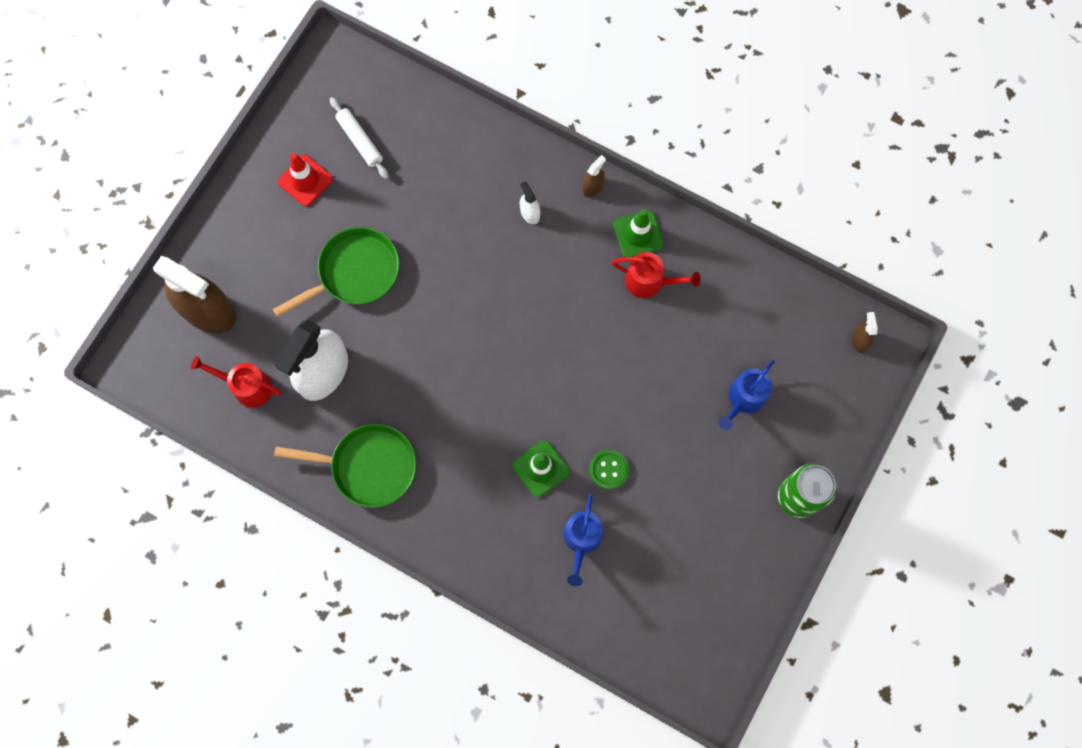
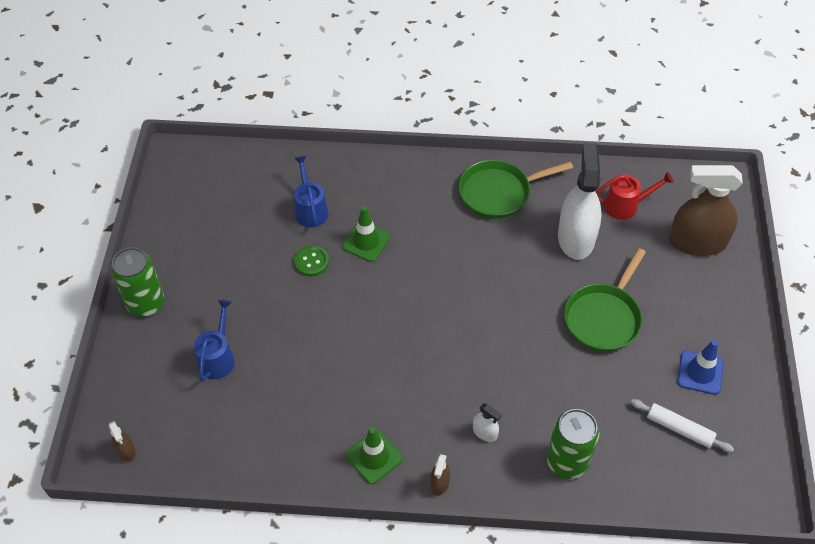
camera: 155 degrees right, 20 degrees down
red traffic cone [278,153,333,206] -> blue traffic cone [677,340,724,395]
red watering can [612,252,701,298] -> none
none -> green can [547,409,600,479]

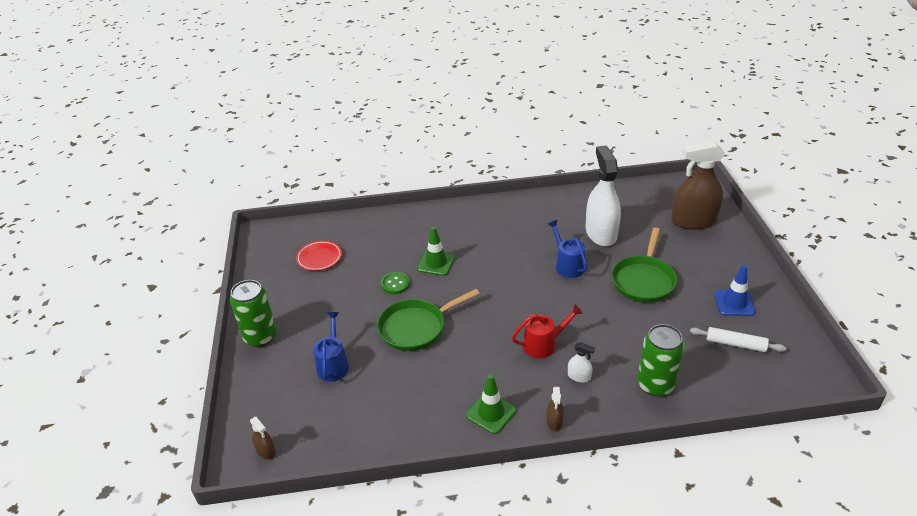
camera: 10 degrees left, 15 degrees down
blue watering can [294,156,328,228] -> blue watering can moved to [548,220,587,278]
green pan [459,160,573,219] -> green pan moved to [377,289,480,351]
red watering can [596,172,674,220] -> red watering can moved to [512,304,583,358]
none -> red plate [296,240,342,271]

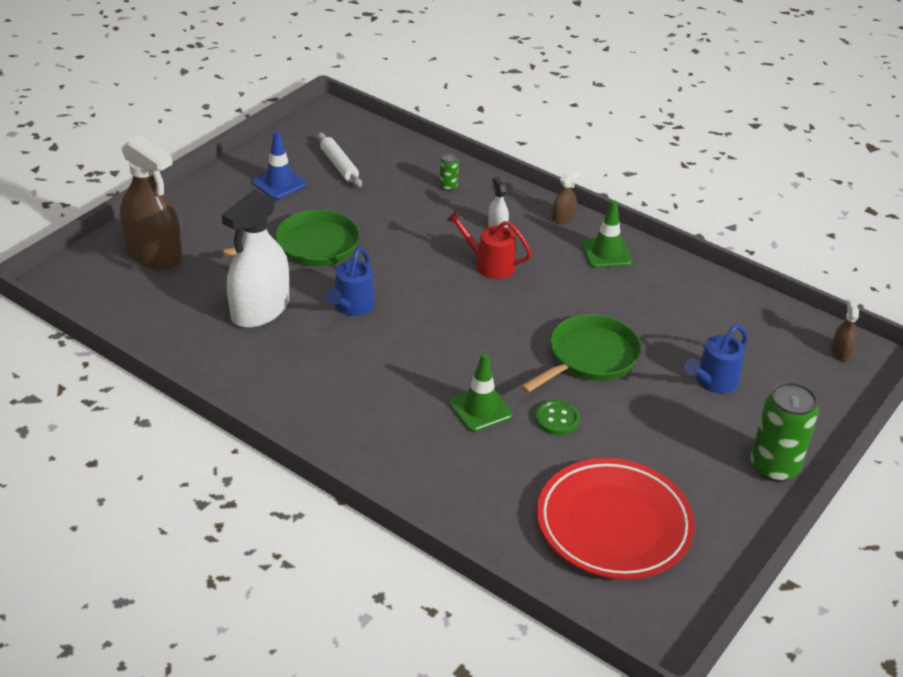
camera: 140 degrees left, 0 degrees up
red plate [296,240,342,271] -> red plate [537,458,695,580], size x1.96
green pan [377,289,480,351] -> green pan turned 60 degrees counterclockwise [520,314,641,393]
green can [637,324,684,396] -> green can [439,153,459,191], size x0.46

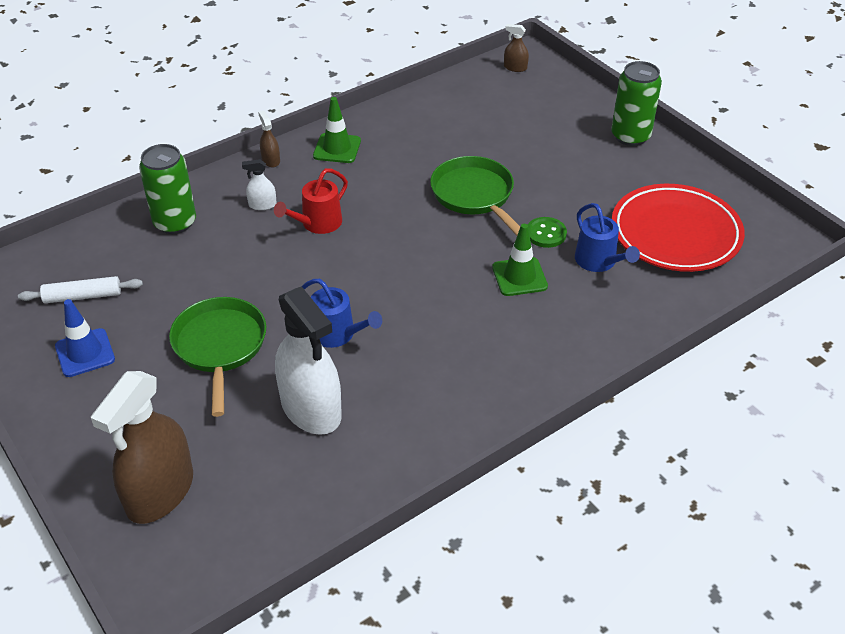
camera: 70 degrees left, 5 degrees up
brown spray bottle [120,135,182,270] -> brown spray bottle turned 150 degrees clockwise [91,371,193,524]
green can [439,153,459,191] -> green can [139,144,196,234], size x2.19
blue watering can [684,325,748,393] -> blue watering can moved to [575,203,640,272]

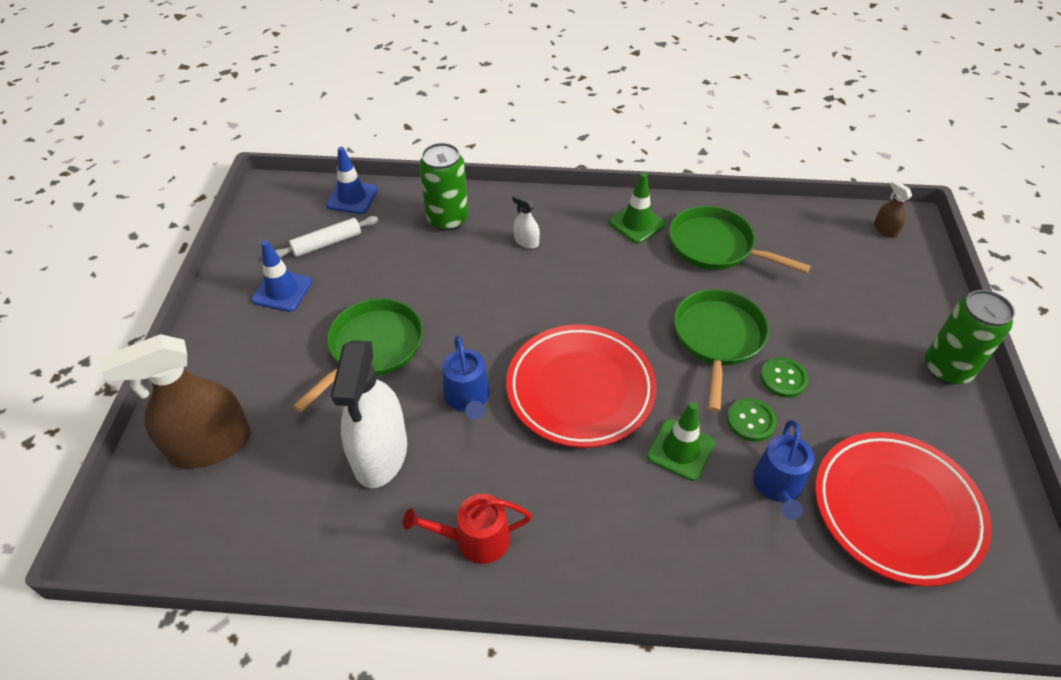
camera: 40 degrees right, 5 degrees up
white rolling pin [18,276,143,303] -> white rolling pin turned 60 degrees counterclockwise [275,216,378,258]
brown spray bottle [258,111,280,168] -> none
red watering can [274,168,348,234] -> red watering can moved to [403,494,532,564]
none -> blue traffic cone [326,147,378,214]
none -> red plate [506,325,657,448]
none -> green pan [669,206,811,273]
none -> green button [760,357,808,398]

